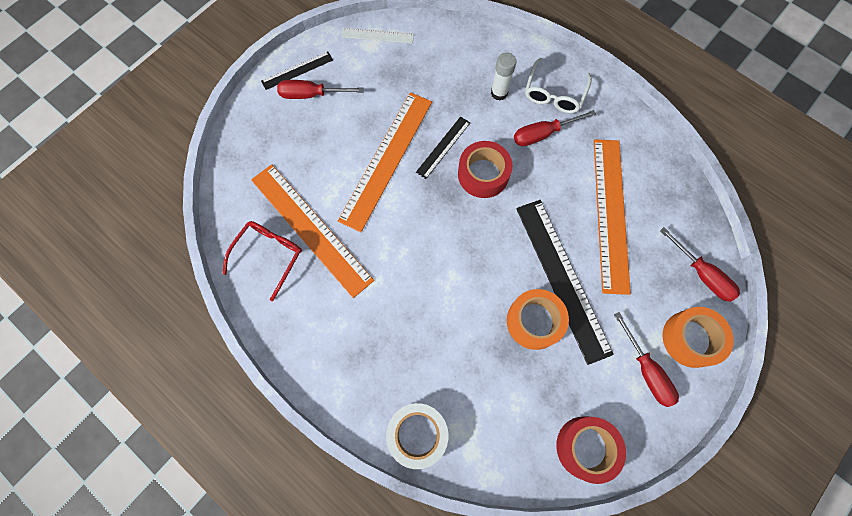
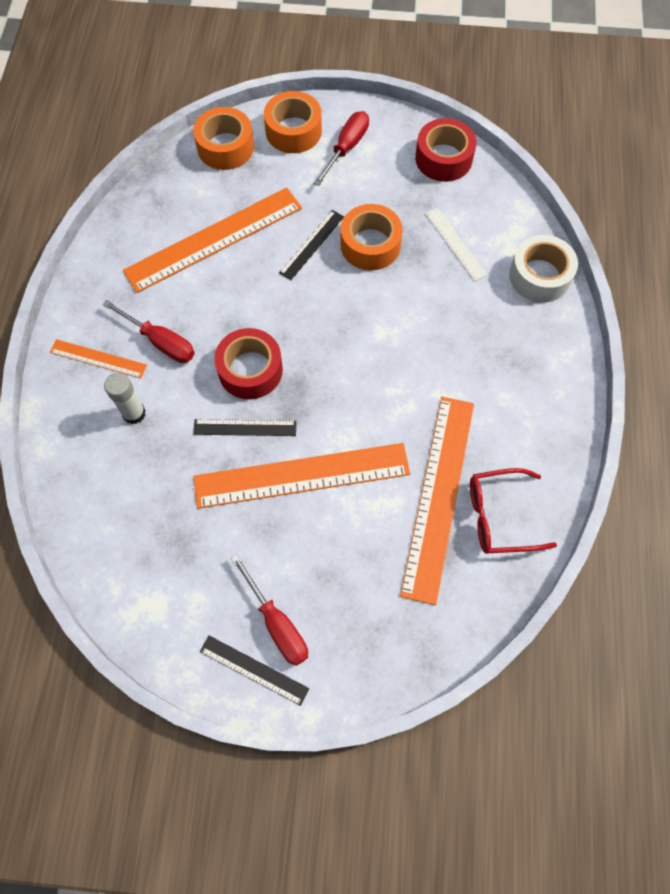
camera: 125 degrees left, 5 degrees down
white ruler [341,27,414,43] -> white ruler moved to [425,208,487,281]
black ruler [516,200,614,365] -> black ruler [279,210,344,280], size x0.49
white glasses [525,58,592,113] -> orange ruler [50,339,147,378]
red screwdriver [660,227,740,302] -> orange tape [193,107,254,170]

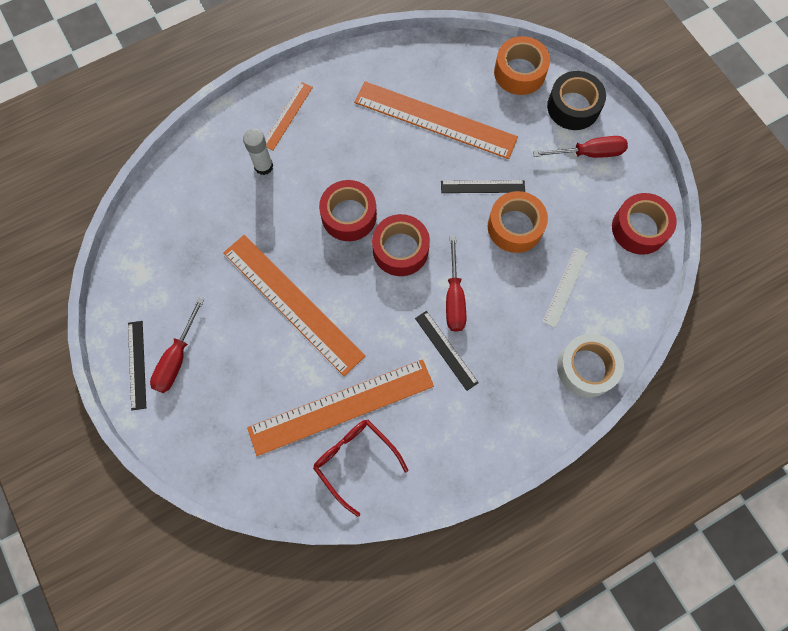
camera: 55 degrees right, 5 degrees up
orange ruler [50,339,147,378] -> orange ruler turned 45 degrees clockwise [265,82,313,150]
red screwdriver [102,300,195,363] -> red screwdriver moved to [446,236,466,332]
black ruler [193,419,297,436] -> black ruler moved to [415,311,479,391]
orange tape [264,91,322,153] -> black tape [547,71,606,130]
none -> red tape [372,214,430,276]

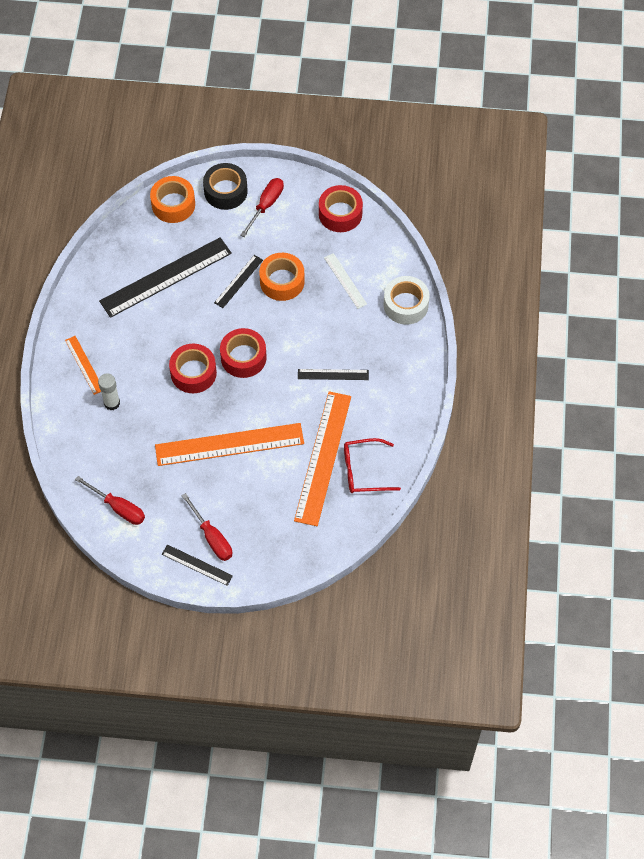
camera: 55 degrees left, 10 degrees down
orange ruler [354,81,518,159] -> black ruler [99,237,232,318]
red screwdriver [446,236,466,332] -> red screwdriver moved to [75,476,145,525]

